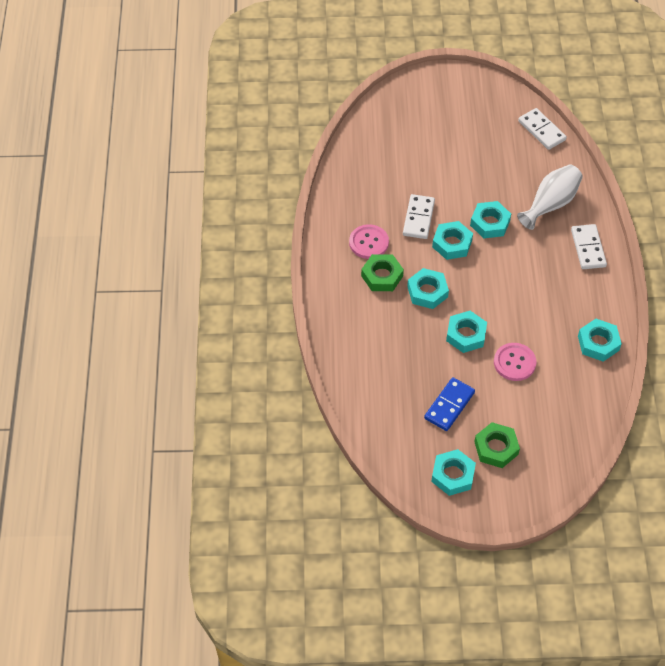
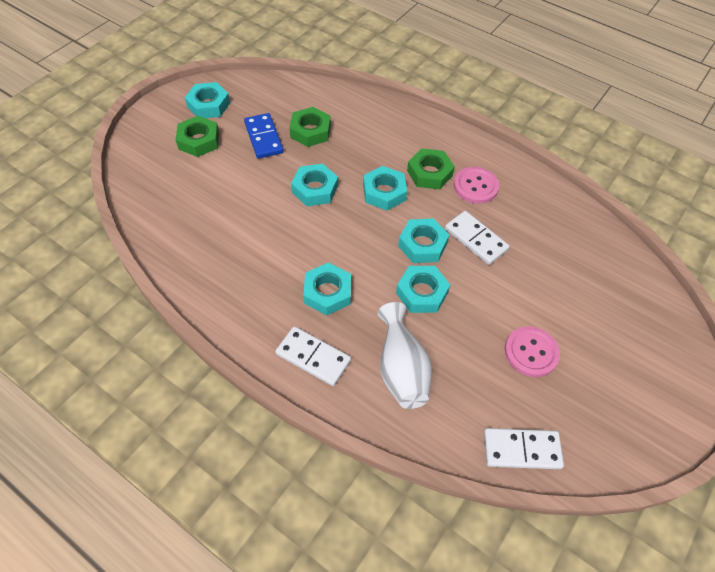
camera: 125 degrees right, 0 degrees up
pink button [494,343,536,381] -> pink button moved to [505,326,560,377]
turquoise nut [578,319,622,362] -> turquoise nut moved to [303,262,351,315]
none -> green nut [289,107,331,147]

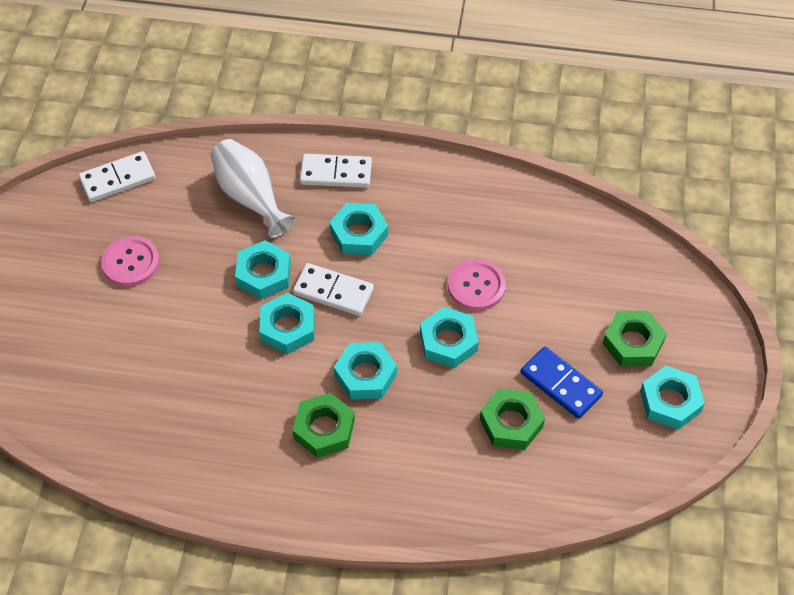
camera: 155 degrees right, 0 degrees up
white domino [445,211,510,265] -> white domino moved to [293,263,374,316]
pink button [454,167,499,204] -> pink button moved to [448,259,506,311]

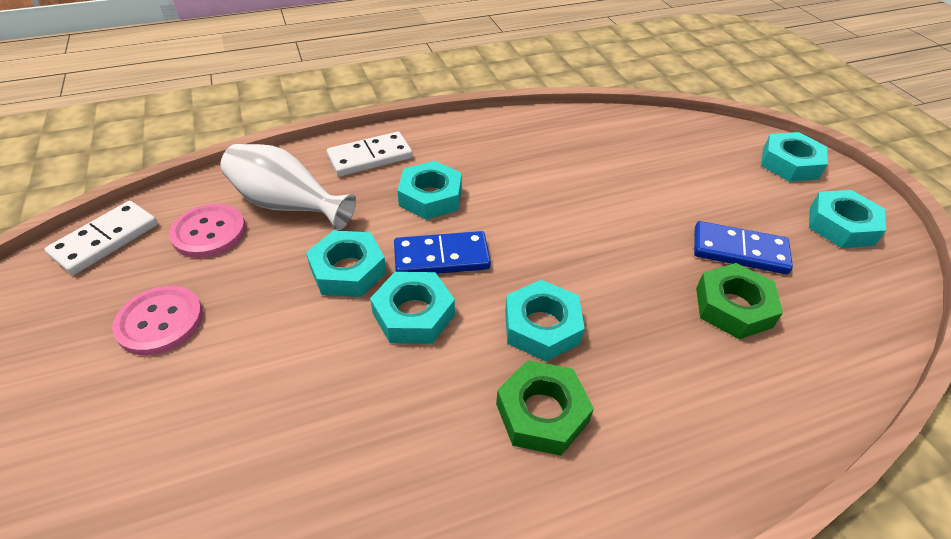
camera: 30 degrees left, 10 degrees down
white domino [293,263,374,316] -> blue domino [394,231,491,274]
turquoise nut [420,307,479,368] -> turquoise nut moved to [761,132,828,182]
pink button [448,259,506,311] -> pink button moved to [169,204,246,258]
green nut [602,311,667,366] -> none

